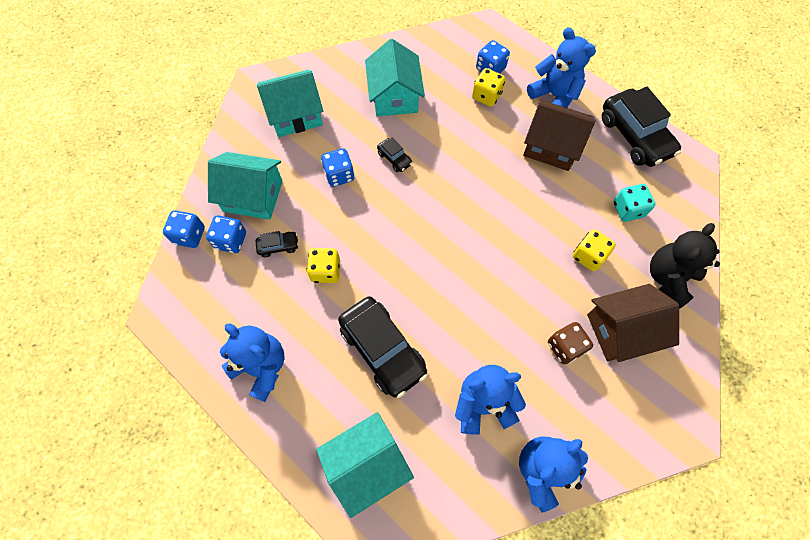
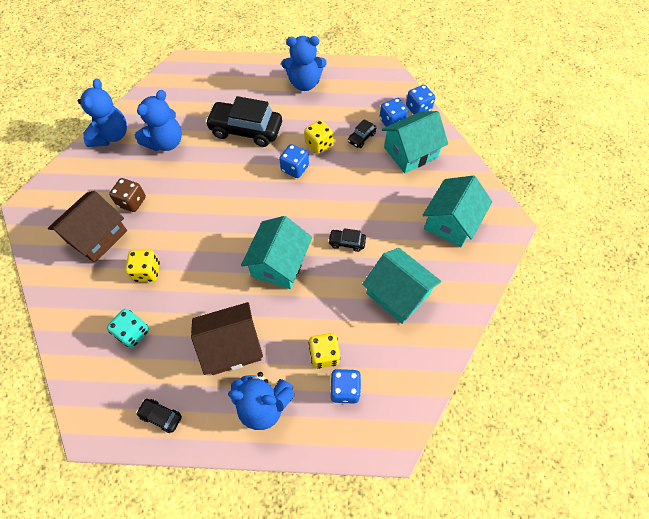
camera: 140 degrees right, 5 degrees down
turquoise house [316,412,414,518] -> turquoise house moved to [241,216,312,289]
blue dice [321,148,354,187] -> blue dice moved to [279,144,309,178]
black car [602,87,681,167] -> black car [136,399,182,433], size x0.45
black teddy bear [650,223,720,308] -> none

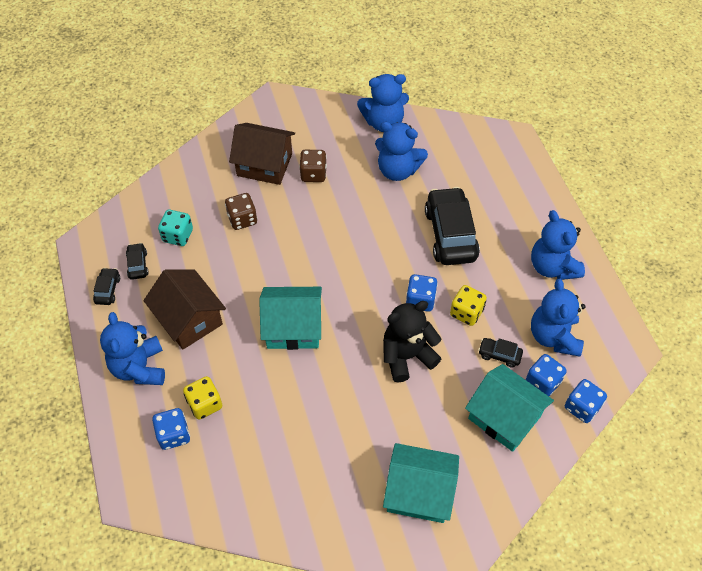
camera: 70 degrees right, 5 degrees down
yellow dice [125,250,160,282] -> brown dice [225,193,257,230]
black car [328,228,366,252] -> black car moved to [126,243,149,280]
turquoise house [362,248,442,324] -> none
none -> black teddy bear [383,301,442,383]
none -> blue teddy bear [531,279,586,357]

